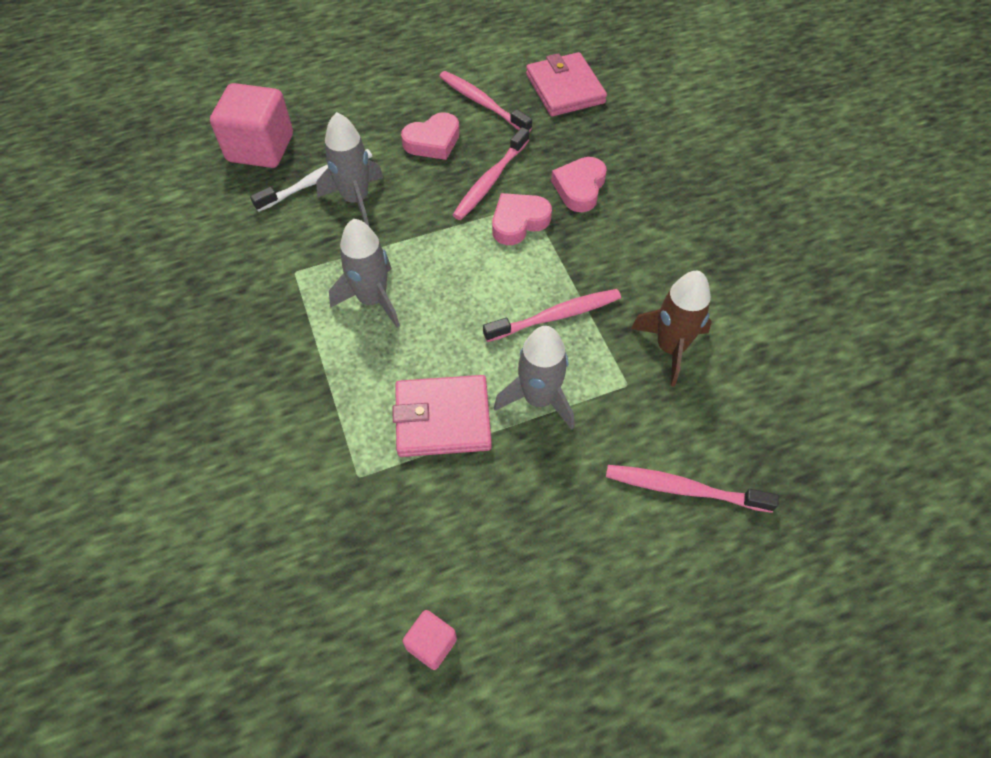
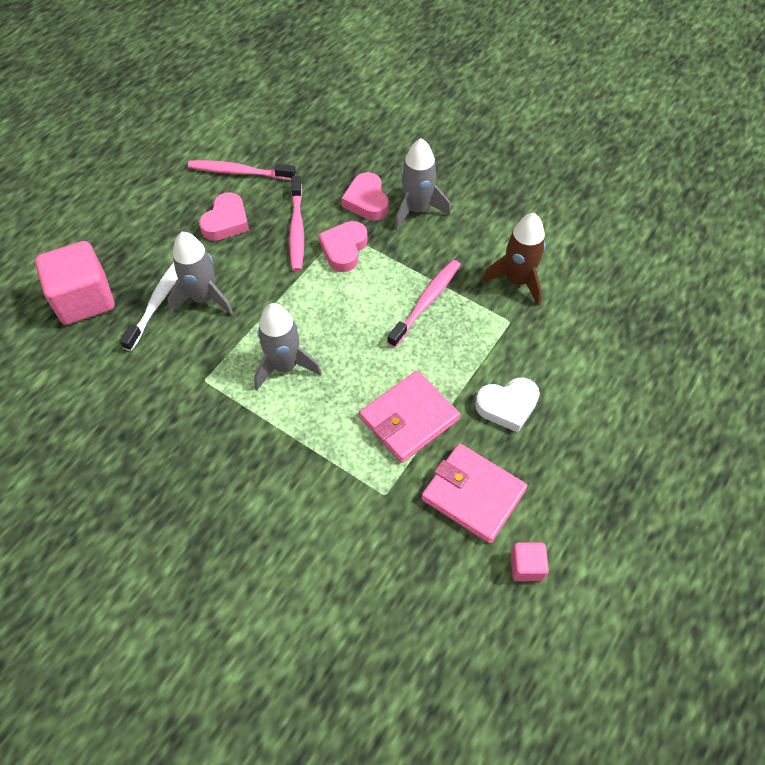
camera: 35 degrees left, 0 degrees up
grey rocket [494,326,574,430] -> grey rocket moved to [394,138,451,230]
pink wallet [526,52,607,116] -> pink wallet moved to [421,443,527,544]
pink toothbrush [606,465,779,513] -> none
none -> white heart [475,378,540,433]

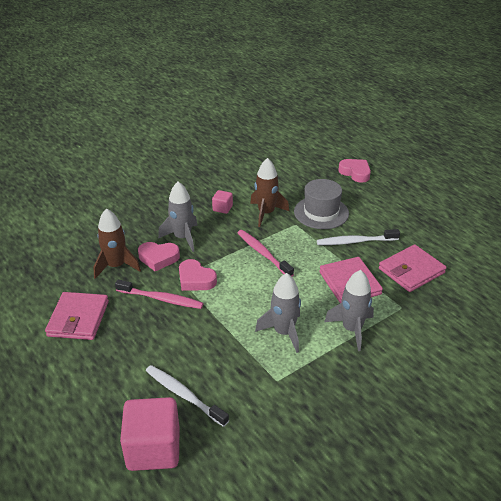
camera: 70 degrees left, 20 degrees down
grey rocket [167,232,234,316] -> grey rocket moved to [324,270,374,351]
pink toothbrush [188,160,296,180] -> pink wallet [45,292,109,340]
pink heart [199,192,249,241] -> pink heart moved to [338,159,371,183]
white heart [475,378,540,433] -> white toothbrush [317,229,400,245]
pink cube [511,542,549,581] -> pink cube moved to [212,190,233,214]
none -> brown rocket [93,208,141,279]
none -> grey hat [294,179,349,229]

